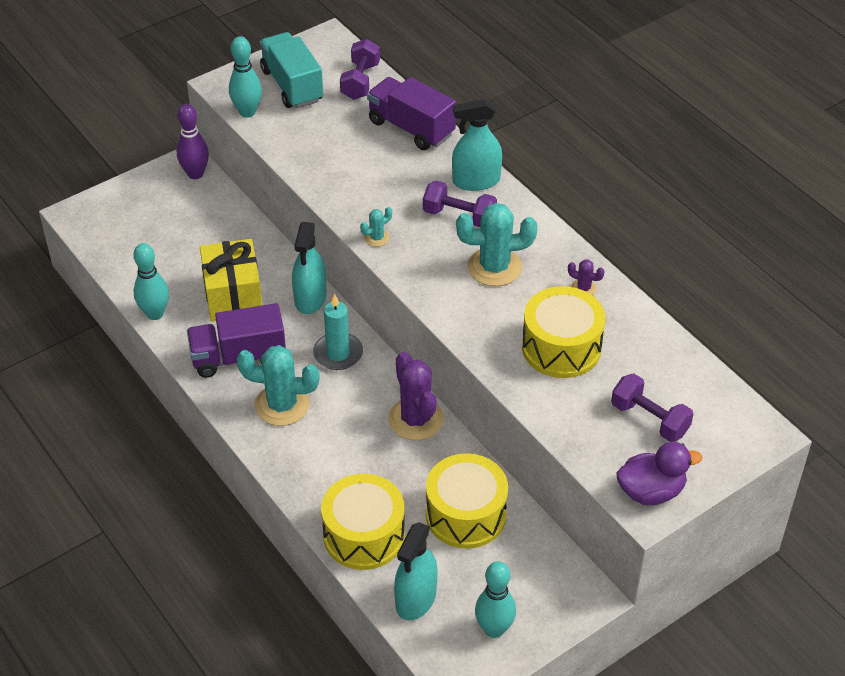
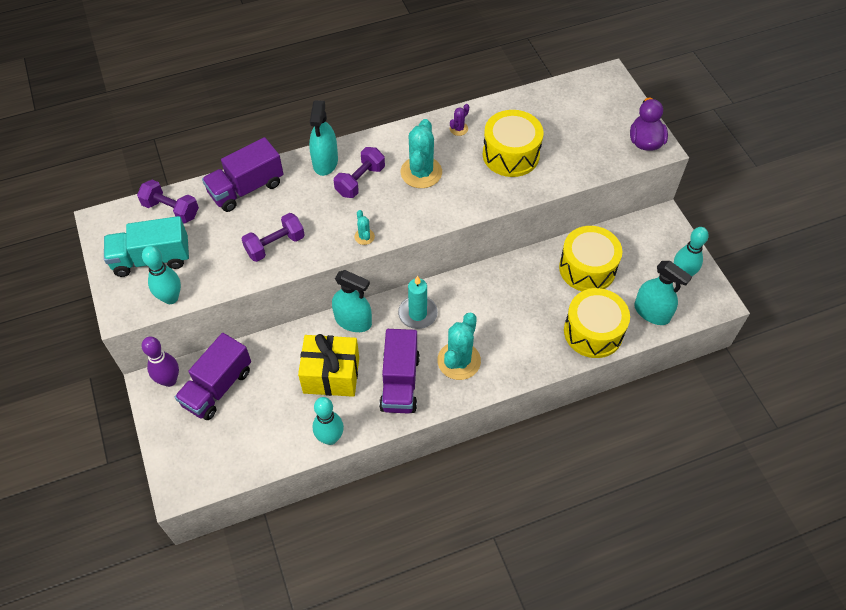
camera: 75 degrees left, 10 degrees up
purple cactus [388,352,444,440] -> none
purple dumbbell [611,374,693,442] -> purple dumbbell moved to [242,213,305,262]
none -> purple truck [175,333,251,420]

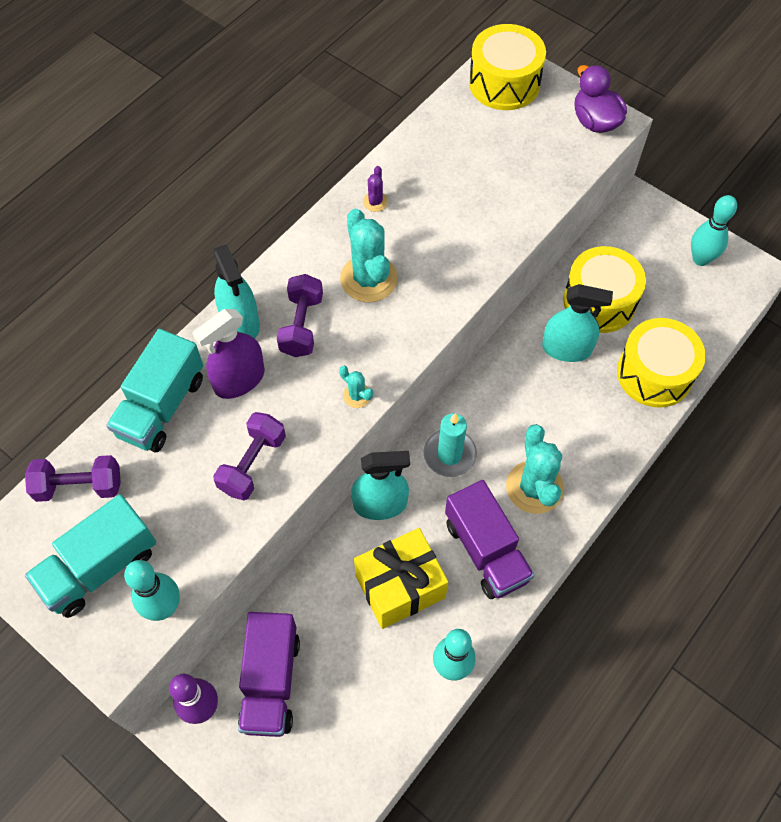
camera: 30 degrees left, 5 degrees up
purple truck [202,137,283,212] -> turquoise truck [106,329,203,452]
yellow drum [483,110,544,177] -> yellow drum moved to [469,24,546,110]
turquoise spray bottle [634,261,692,325] -> turquoise spray bottle moved to [542,284,613,362]
none -> purple spray bottle [193,309,265,399]

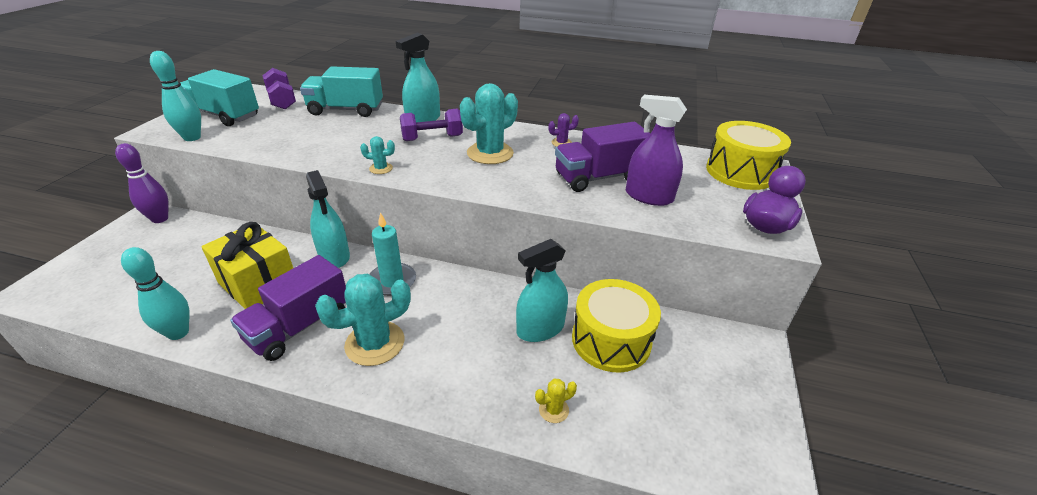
camera: 65 degrees right, 25 degrees down
purple spray bottle [193,309,265,399] -> purple spray bottle moved to [626,95,687,206]
purple dumbbell [213,412,286,500] -> none
purple truck [238,612,300,737] -> purple truck moved to [555,122,650,192]
turquoise cactus [339,366,373,408] -> turquoise cactus turned 75 degrees clockwise [360,136,395,174]
turquoise spray bottle [542,284,613,362] -> turquoise spray bottle turned 75 degrees clockwise [516,239,568,342]
yellow drum [617,318,706,408] -> yellow cactus [535,379,577,423]
turquoise bowling pin [691,195,737,266] -> none

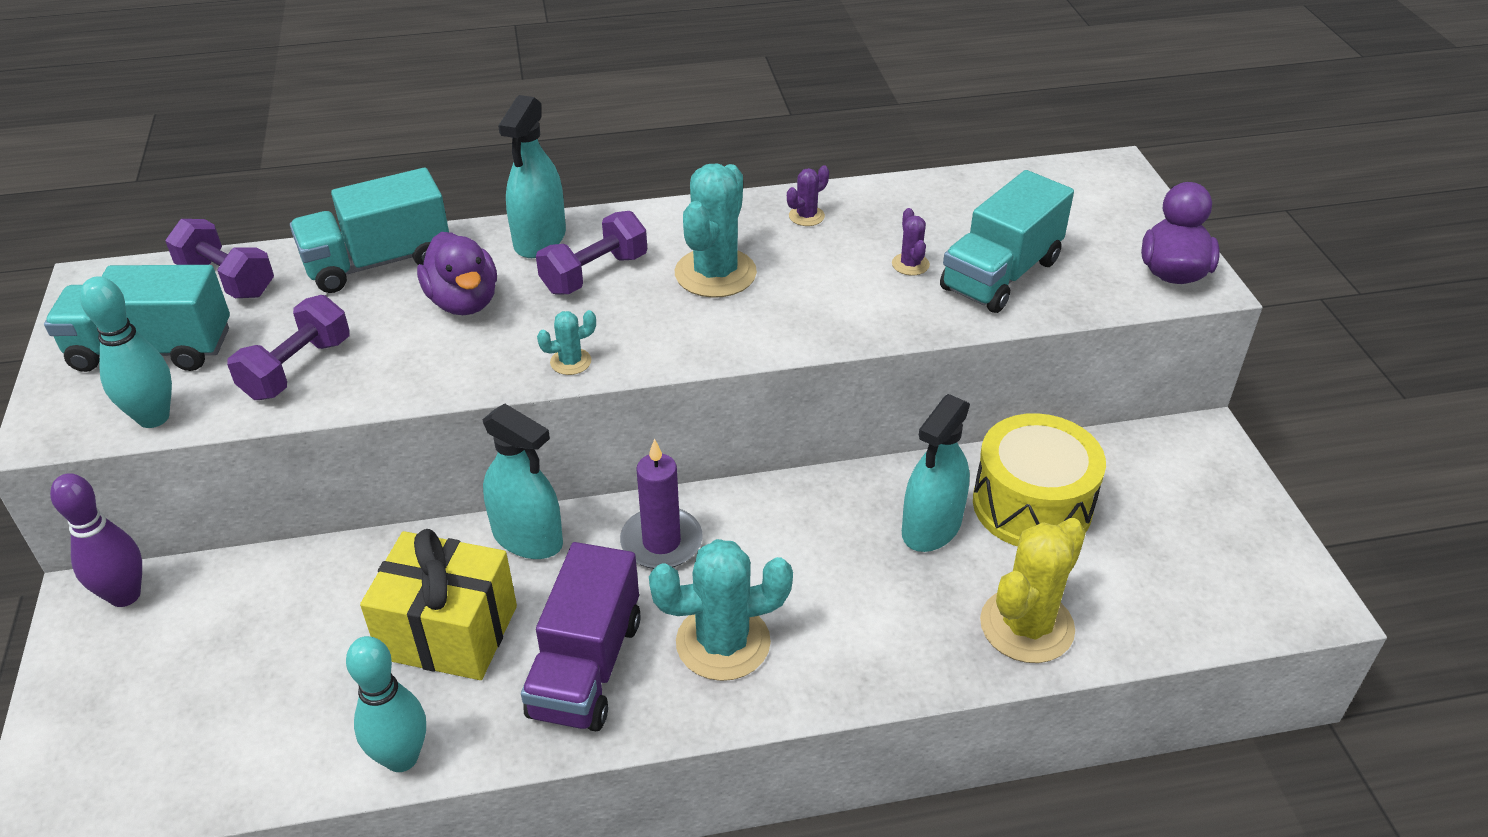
camera: 25 degrees left, 5 degrees up
turquoise cactus [315,274,411,366] -> turquoise cactus turned 45 degrees clockwise [649,539,793,681]
turquoise candle [370,212,416,296] -> purple candle [620,439,703,569]
yellow cactus [535,379,577,423] -> yellow cactus [980,518,1086,663], size x2.16
purple truck [555,122,650,192] -> purple cactus [892,208,930,276]
purple spray bottle [626,95,687,206] -> turquoise truck [940,170,1074,313]
yellow drum [706,121,791,190] -> none
none -> purple dumbbell [227,295,350,400]
none -> purple duck [417,232,497,315]

